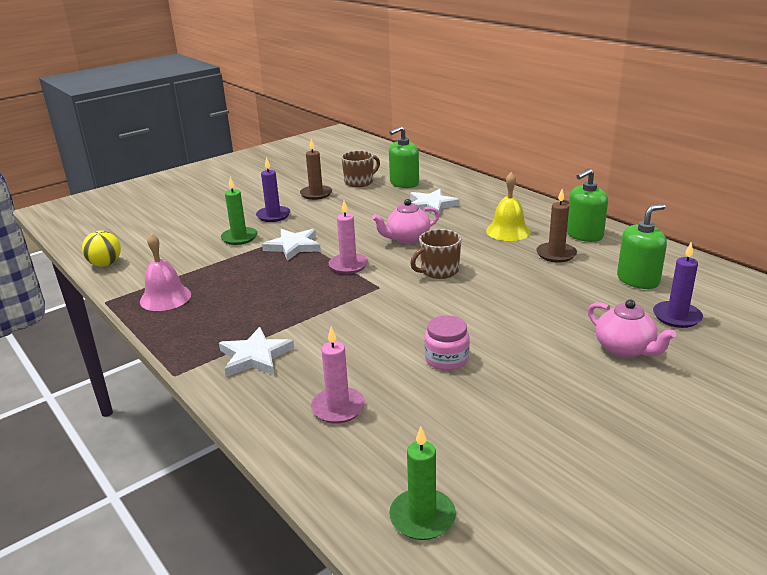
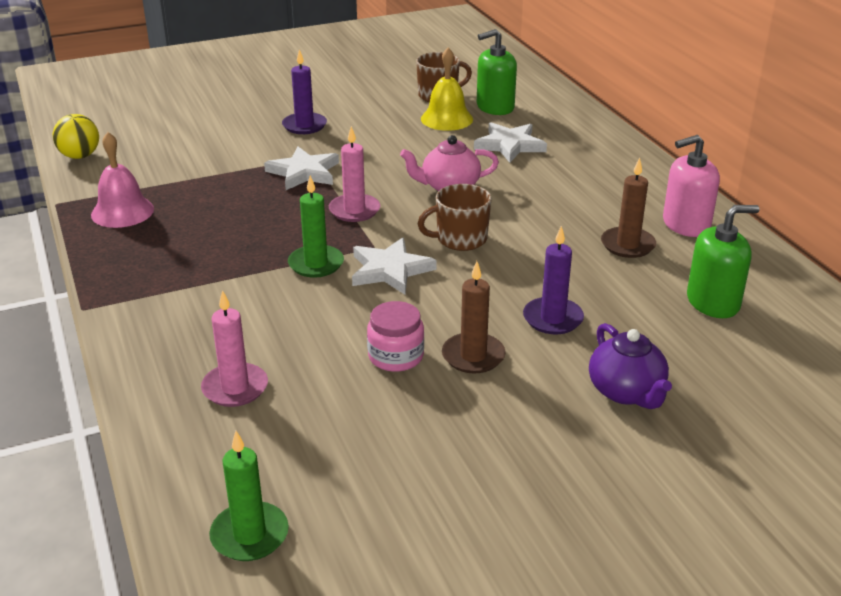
camera: 15 degrees right, 5 degrees up
white star [219,327,294,377] -> white star moved to [352,237,437,294]
green candle [221,177,257,245] -> green candle moved to [288,175,344,278]
brown candle [300,139,332,200] -> brown candle moved to [442,261,506,374]
yellow bell [486,172,531,241] -> yellow bell moved to [421,48,473,131]
green soap dispenser [567,168,608,242] -> pink soap dispenser [663,135,720,237]
pink teapot [588,299,676,358] -> purple teapot [589,323,672,409]
purple candle [653,243,703,328] -> purple candle moved to [523,226,584,334]

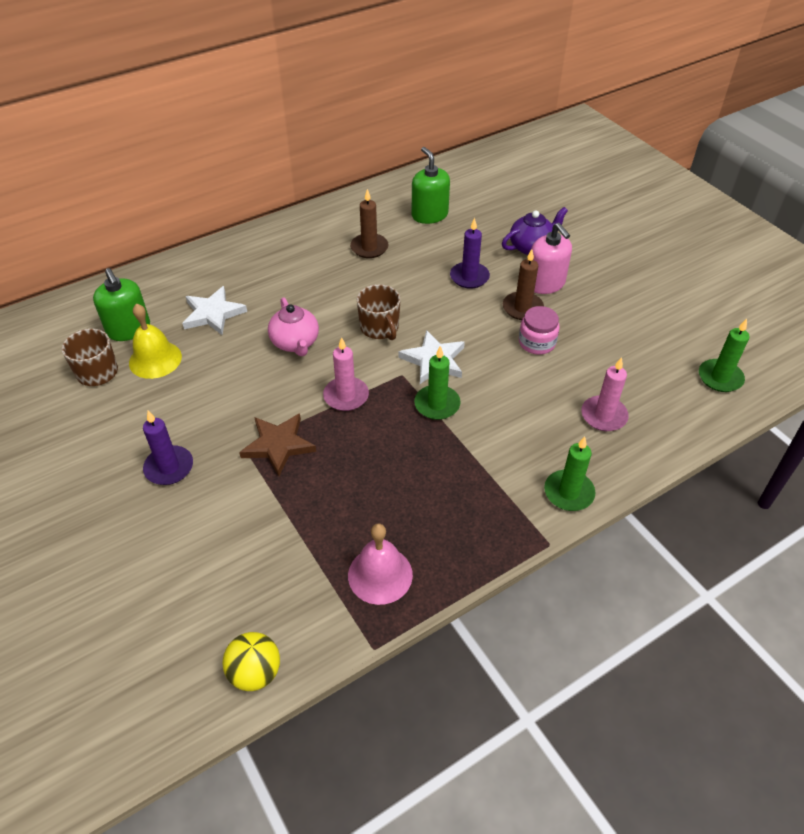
camera: 100 degrees left, 15 degrees up
white star [264,147,339,190] -> brown star [239,413,316,476]
pink soap dispenser [663,135,720,237] -> pink soap dispenser moved to [531,223,572,294]
none -> green candle [544,436,595,511]

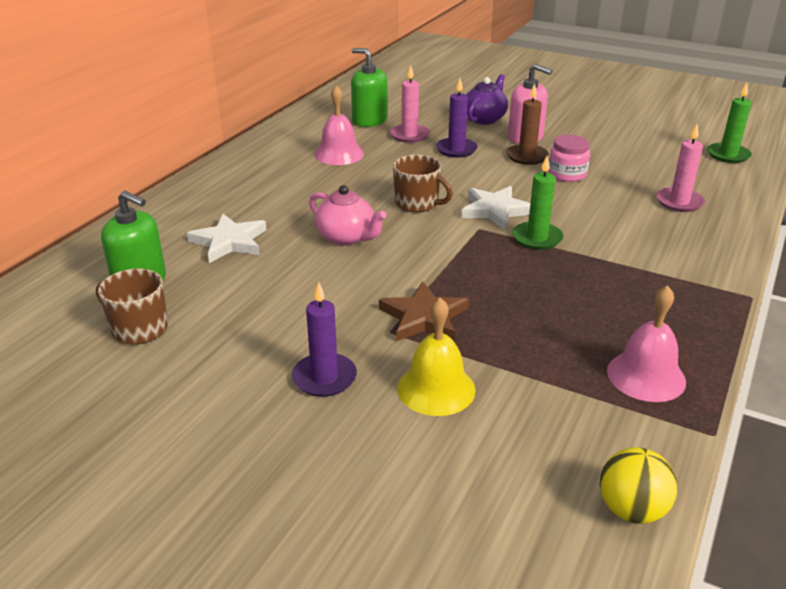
camera: 30 degrees left, 15 degrees down
yellow bell [129,303,182,379] -> yellow bell moved to [397,298,476,416]
pink candle [323,337,369,411] -> pink candle moved to [390,65,430,143]
brown candle [350,189,388,258] -> pink bell [314,85,364,165]
green candle [544,436,595,511] -> none

